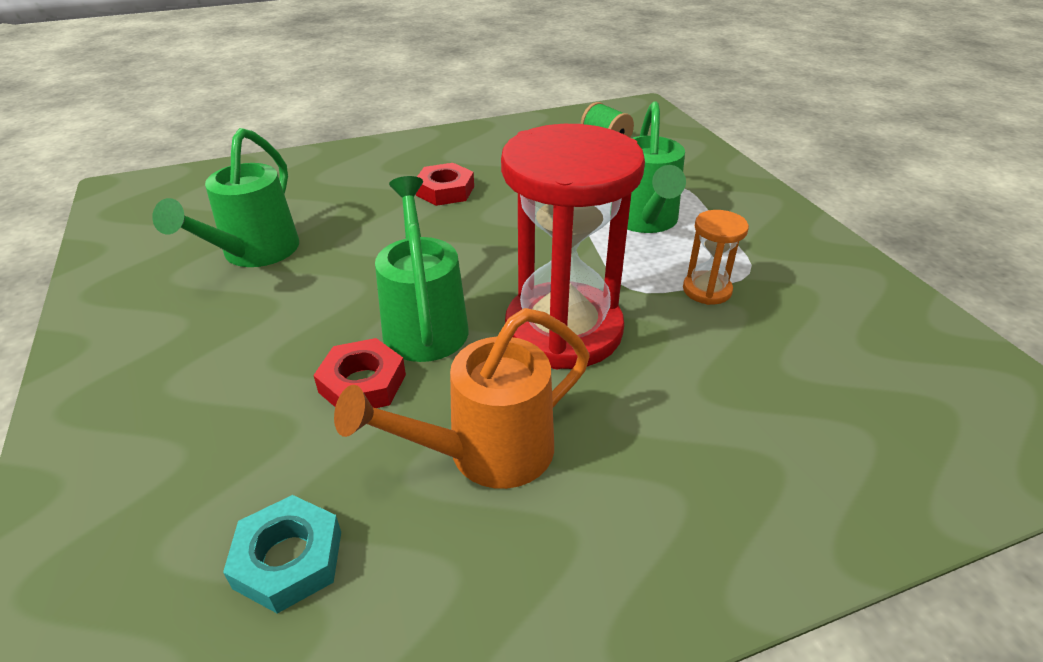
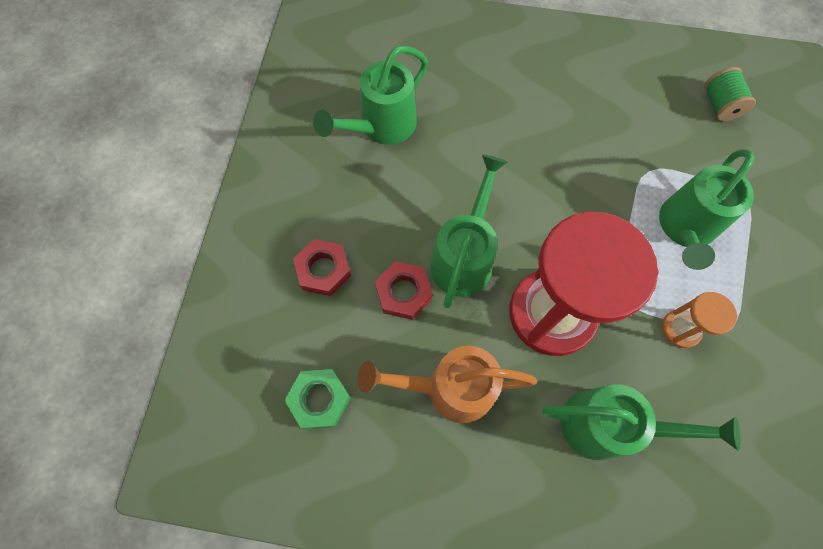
camera: 30 degrees right, 30 degrees up
turquoise nut [223,495,341,614] -> green nut [285,369,351,429]
red nut [416,163,474,206] -> red nut moved to [293,239,351,296]
none -> green watering can [542,384,741,460]

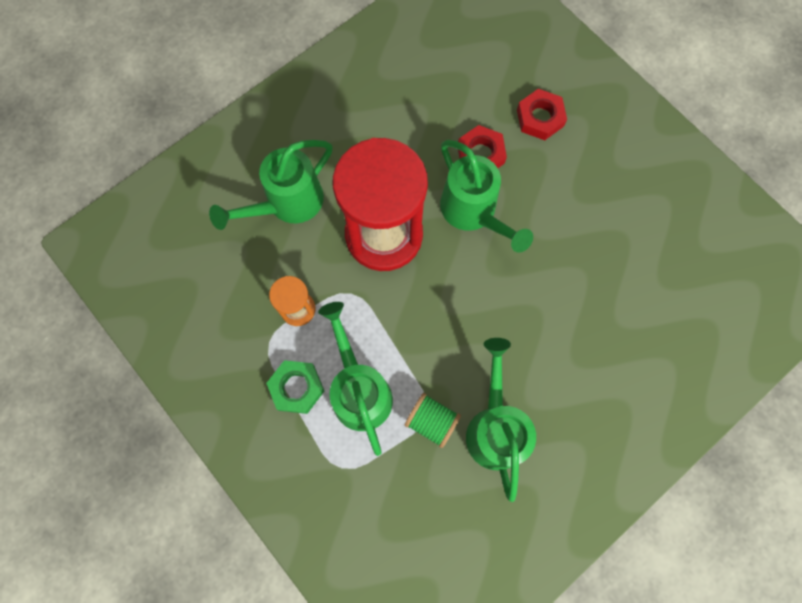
camera: 130 degrees right, 5 degrees up
green nut [285,369,351,429] -> green nut moved to [266,360,324,414]
green watering can [313,45,428,145] -> green watering can moved to [466,338,536,502]
orange watering can [357,346,537,423] -> none
green spool [704,67,756,121] -> green spool moved to [404,393,461,448]

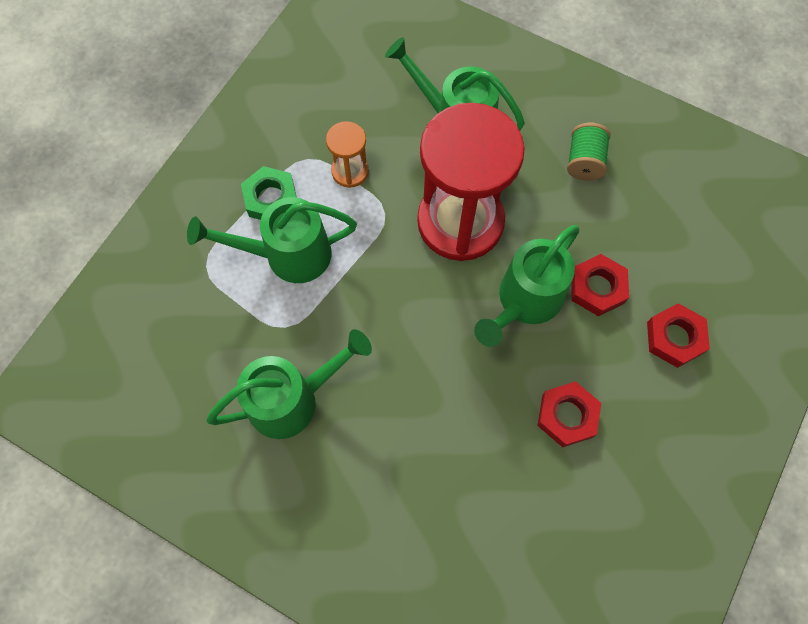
camera: 70 degrees right, 5 degrees down
green watering can [318,302,393,456] -> green watering can turned 150 degrees counterclockwise [187,197,357,283]
green spool [404,393,461,448] -> green spool moved to [567,123,610,181]
none -> red nut [537,381,601,447]

